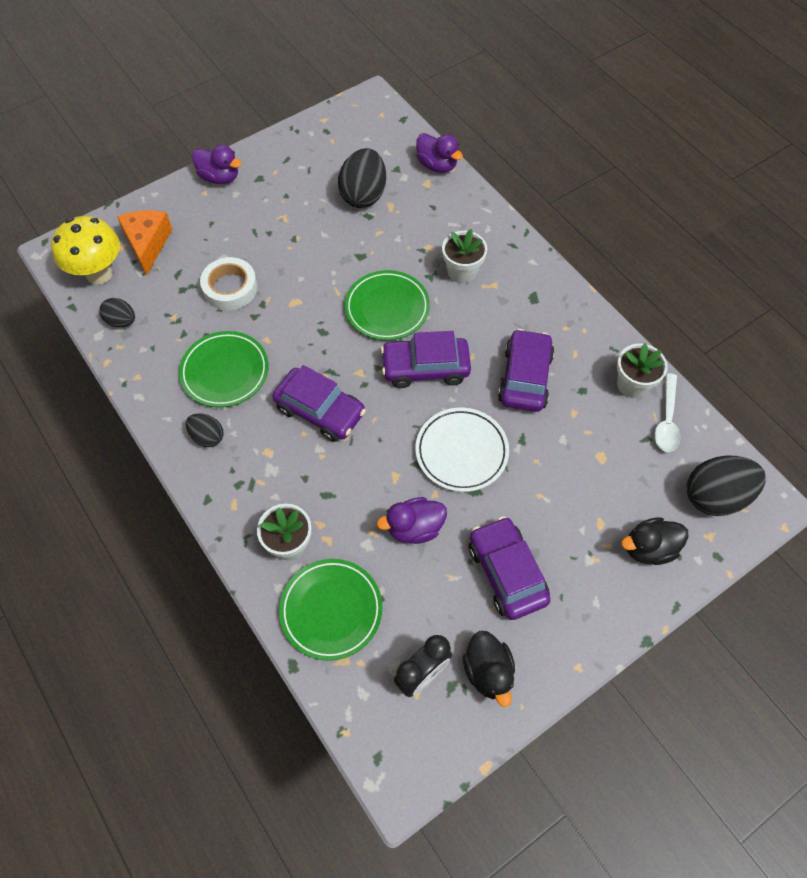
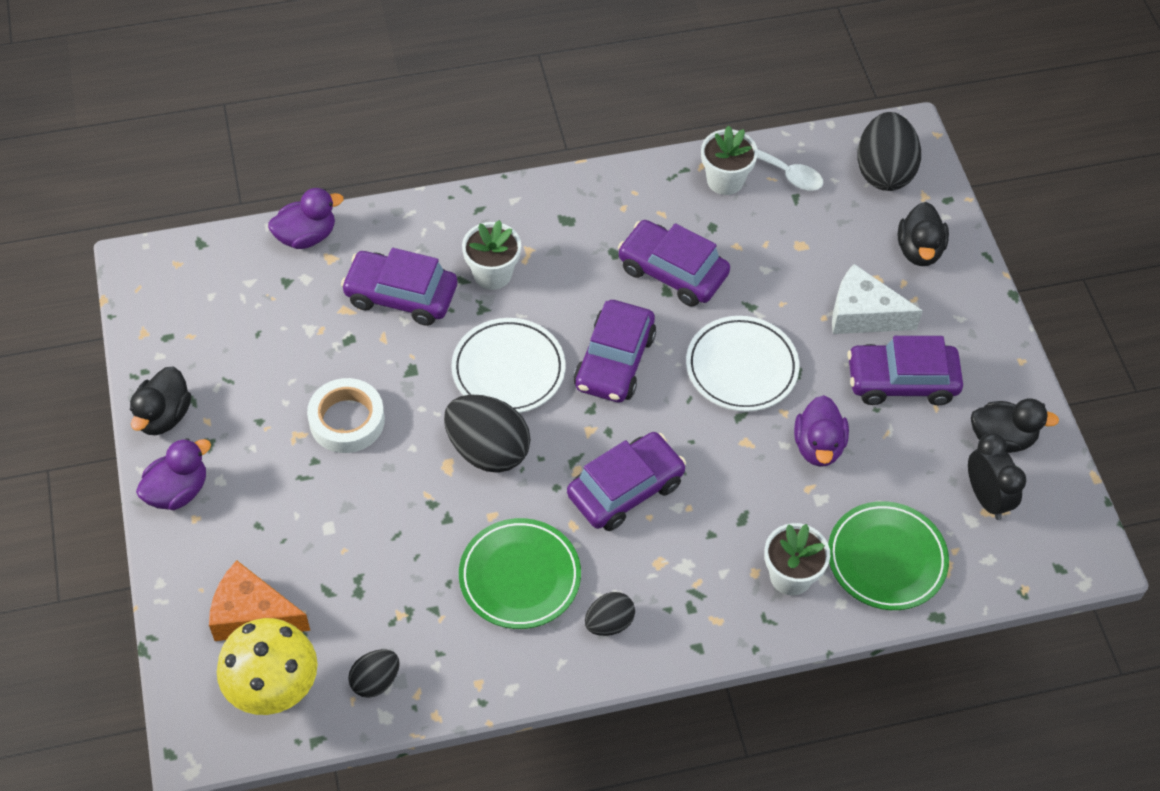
camera: 70 degrees left, 5 degrees down
white tape [200,257,258,310] -> white tape moved to [307,378,385,453]
black egg [338,148,386,208] -> black egg moved to [444,394,531,473]
green plate [345,270,430,340] -> white plate [451,318,566,413]
none -> black duck [130,367,191,435]
none -> purple car [341,248,457,326]
none -> white cheese [832,264,923,334]

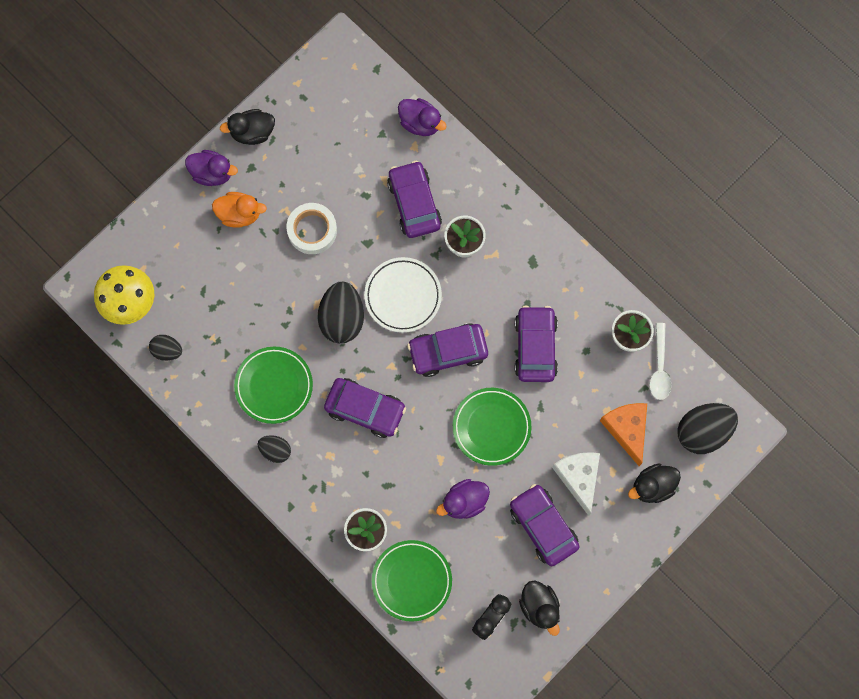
camera: 60 degrees right, 20 degrees up
orange cheese [209,560,310,641] -> orange cheese moved to [600,403,647,466]
white plate [686,316,800,412] -> green plate [453,388,531,466]
none -> orange duck [212,192,267,228]

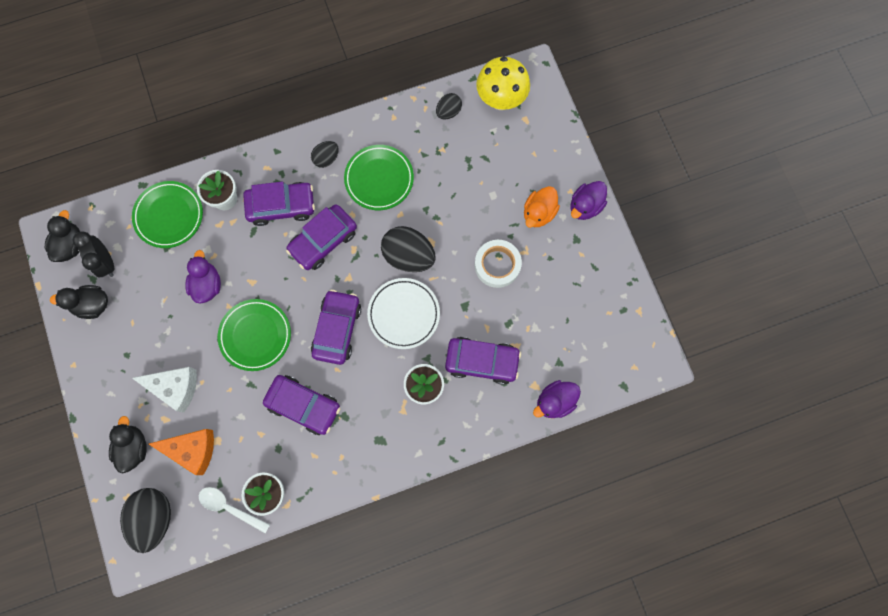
camera: 115 degrees right, 0 degrees up
black duck [220,109,275,145] -> black duck moved to [45,210,80,262]
purple car [510,484,580,566] -> purple car moved to [243,182,315,226]

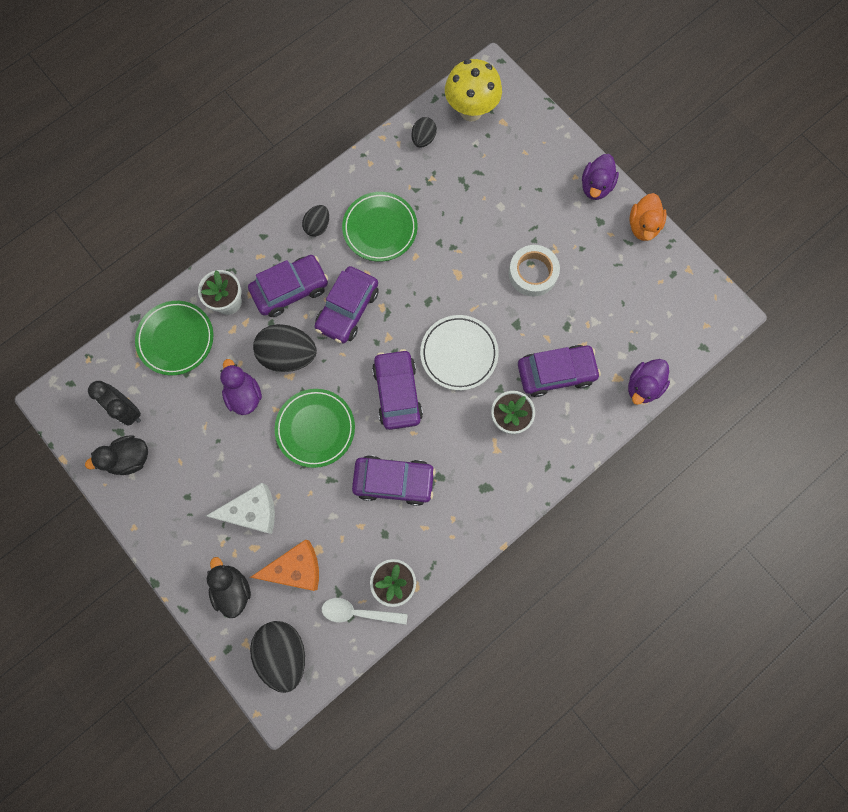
camera: 20 degrees left, 0 degrees up
black duck [45,210,80,262] -> none
black egg [381,226,436,272] -> black egg moved to [253,324,317,372]
orange duck [524,186,560,228] -> orange duck moved to [629,193,667,241]

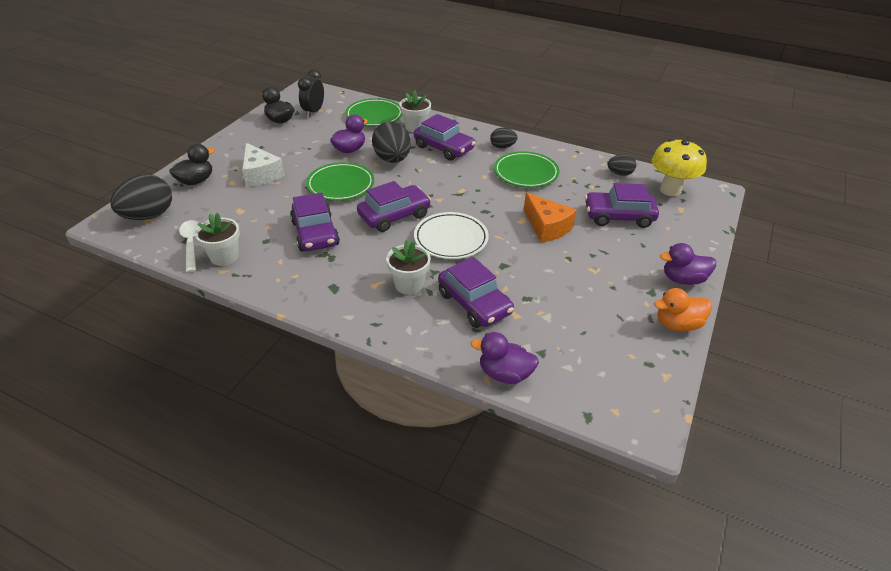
camera: 65 degrees right, 35 degrees down
orange cheese [250,540,319,591] -> orange cheese moved to [524,192,576,243]
purple car [314,266,379,344] -> purple car moved to [585,183,659,228]
white tape [508,245,560,297] -> none

